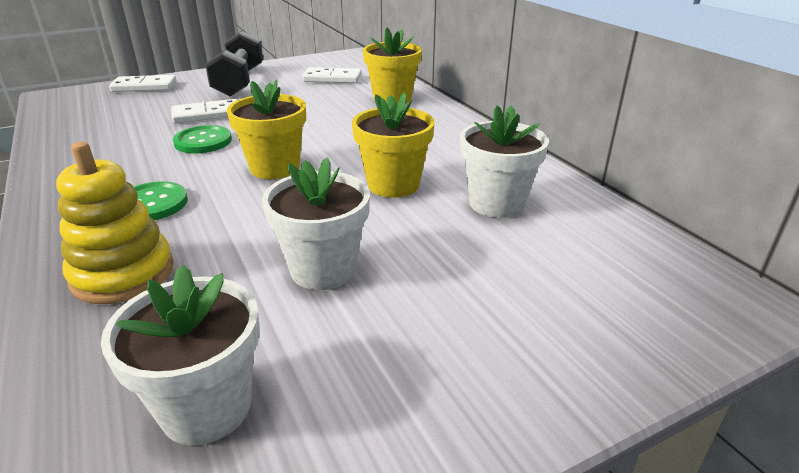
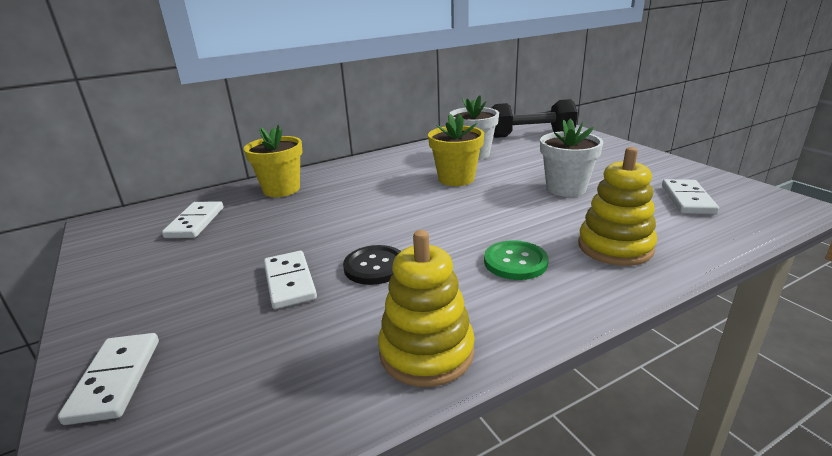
camera: 90 degrees left, 5 degrees down
white flower pot [101,265,260,445] -> white domino [662,179,719,215]
green button [173,125,232,153] -> black button [343,245,401,285]
black dumbbell [205,30,263,97] -> black dumbbell moved to [492,99,578,138]
yellow flower pot [227,80,306,179] -> none
none -> yellow stacking toy [378,230,475,387]

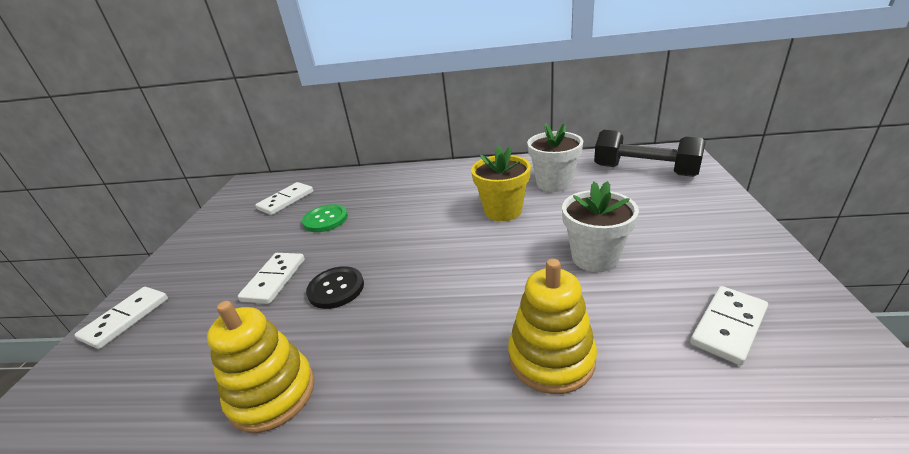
camera: 35 degrees right, 5 degrees up
yellow flower pot [244,125,303,197] -> none
green button [484,240,548,280] -> green button moved to [302,204,348,232]

